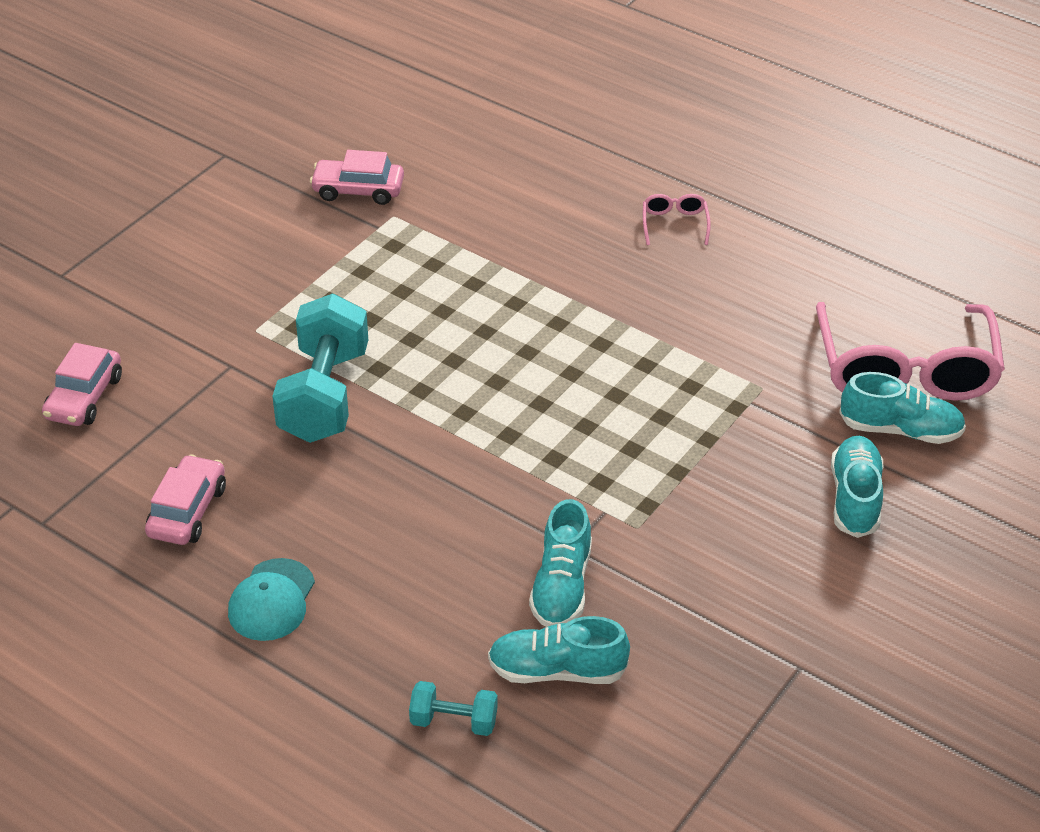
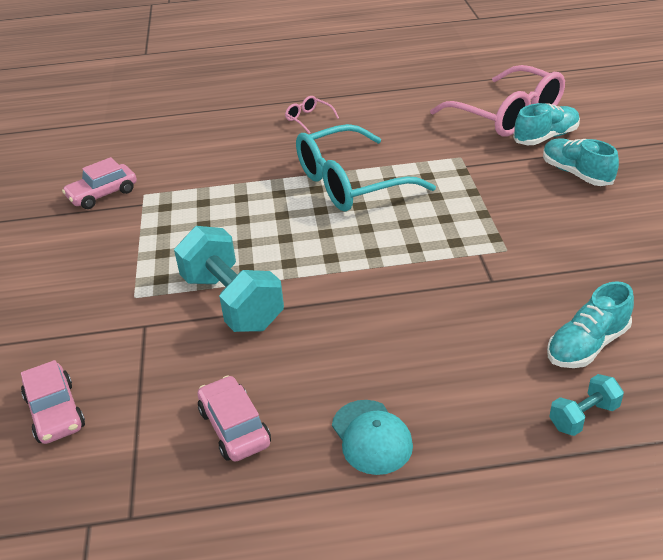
camera: 40 degrees left, 5 degrees down
turquoise shoe [529,499,592,627] -> none
none -> turquoise glasses [296,124,436,212]

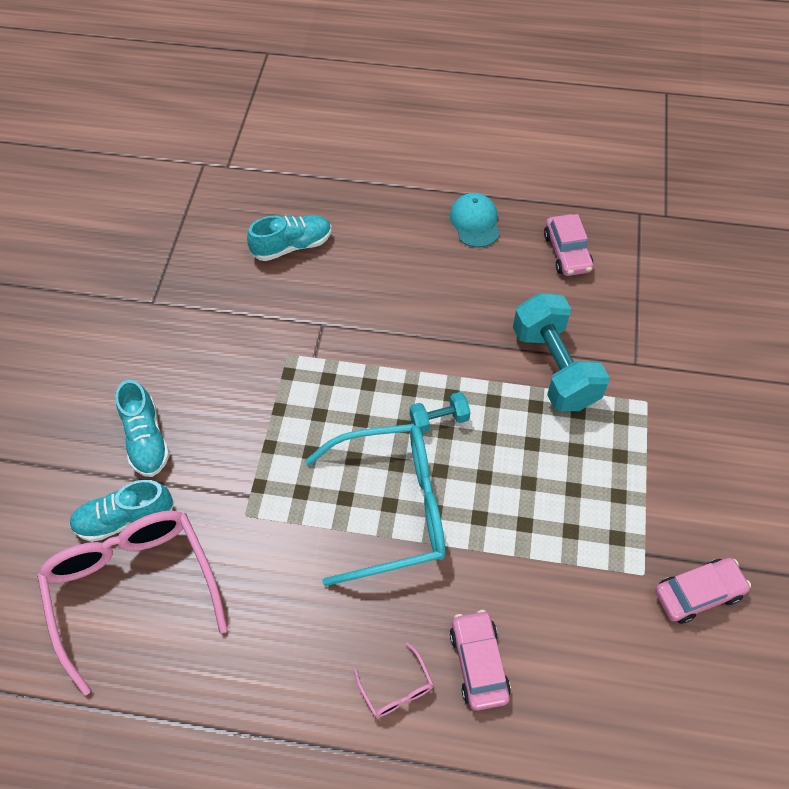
camera: 165 degrees left, 20 degrees up
pink car [21,360,85,444] -> pink car moved to [450,610,511,711]
turquoise dumbbell [549,374,624,436] -> turquoise dumbbell moved to [410,392,470,433]

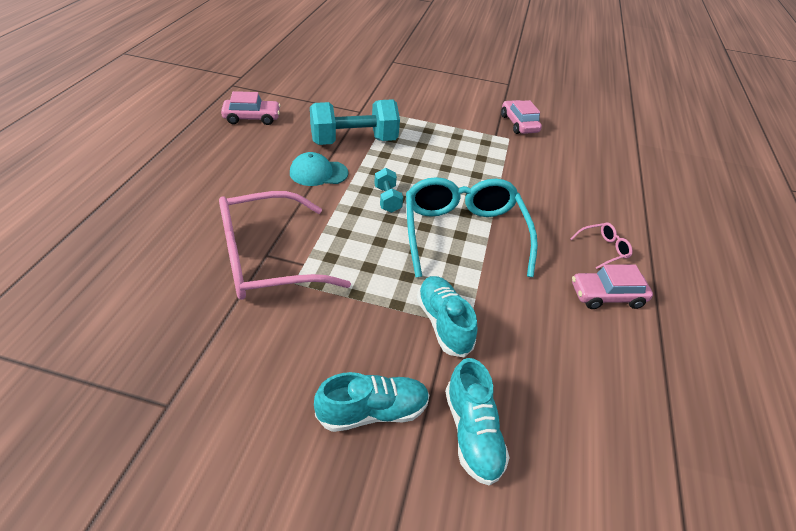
camera: 90 degrees left, 15 degrees down
pink glasses [37,511,228,696] -> pink glasses moved to [219,191,351,300]
turquoise shoe [247,215,332,261] -> turquoise shoe moved to [417,276,478,357]
turquoise cap [450,193,500,248] -> turquoise cap moved to [290,152,348,186]
pink car [450,610,511,711] -> pink car moved to [572,265,653,309]

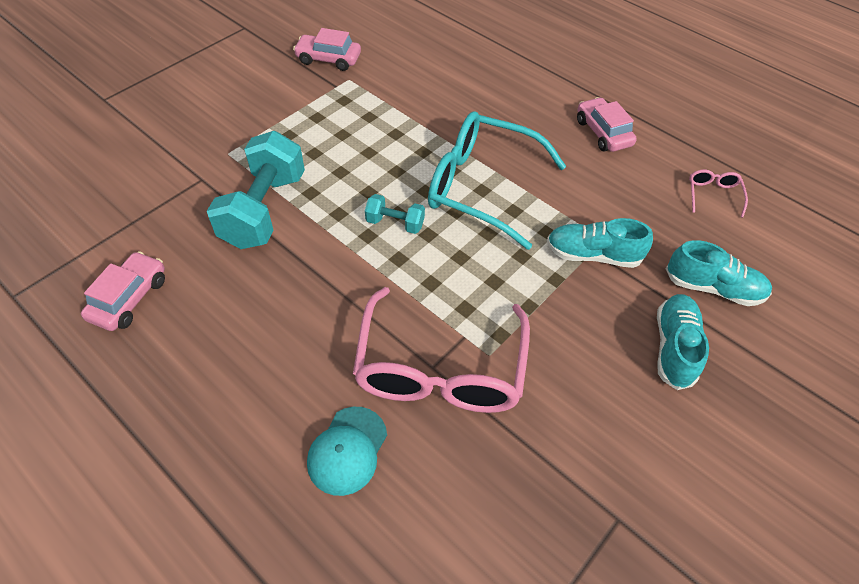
camera: 60 degrees left, 10 degrees up
turquoise cap [290,152,348,186] -> turquoise cap moved to [307,407,387,496]
pink glasses [570,223,632,269] -> pink glasses moved to [689,170,748,217]
pink car [572,265,653,309] -> pink car turned 135 degrees clockwise [577,97,637,152]

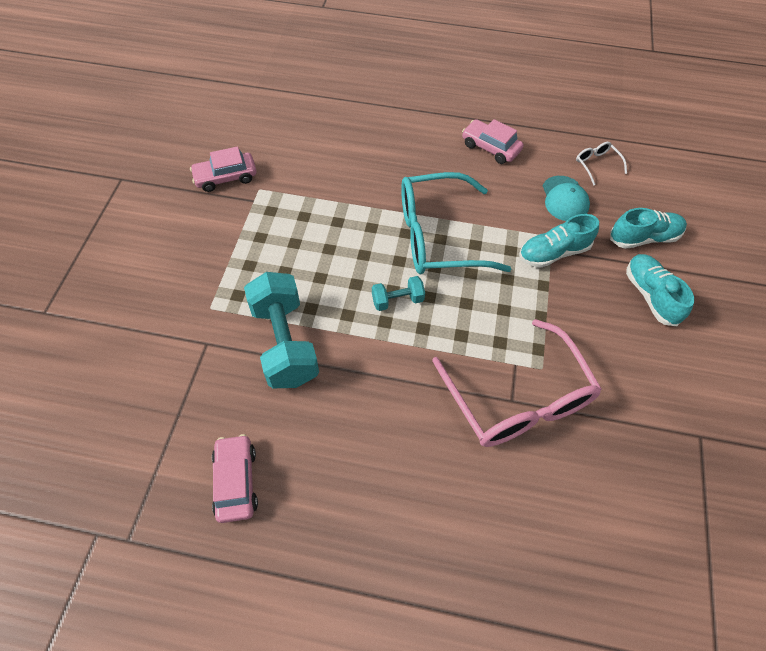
camera: 30 degrees left, 5 degrees up
turquoise cap [307,407,387,496] -> turquoise cap moved to [543,176,590,221]
pink glasses [689,170,748,217] -> white glasses [576,142,627,186]

